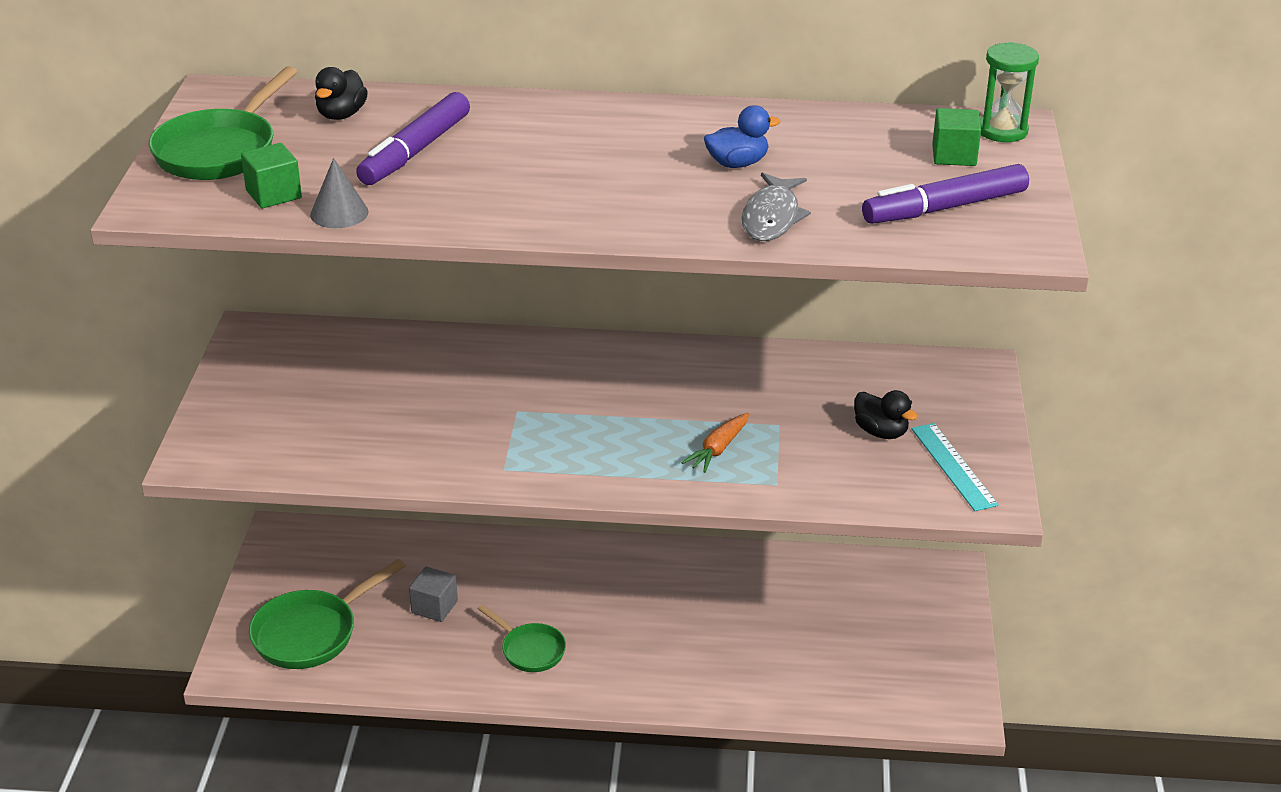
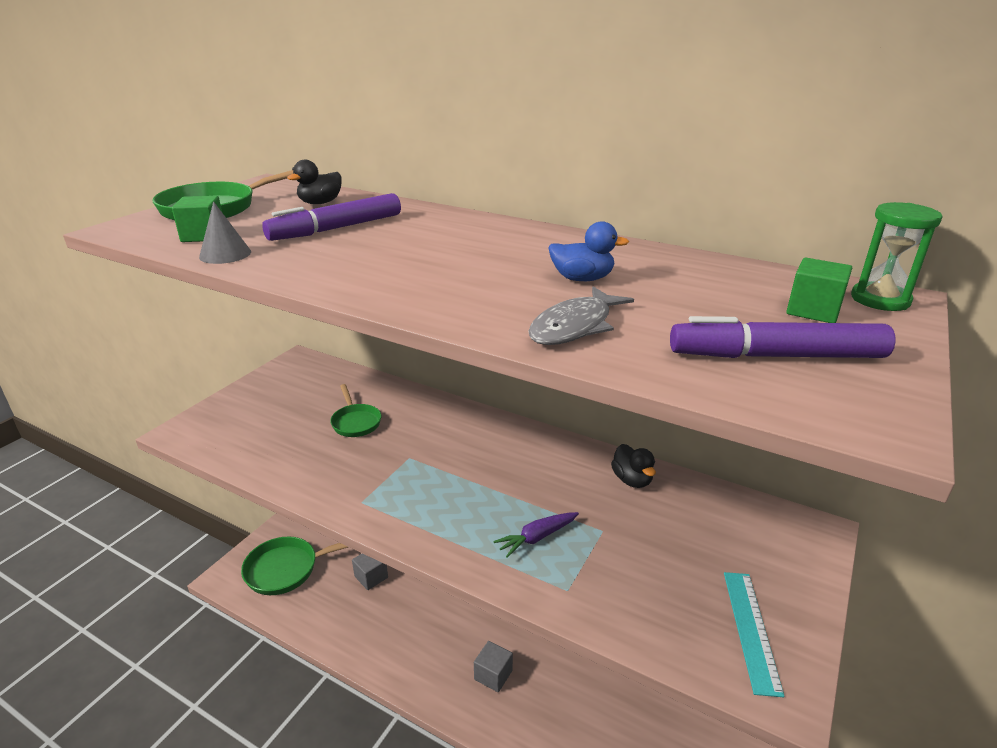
camera: 25 degrees right, 5 degrees down
green pan [477,604,566,672] -> green pan moved to [330,384,381,437]
orange carrot [681,413,749,473] -> purple carrot [493,512,579,558]
black duck [854,390,918,439] -> black duck moved to [611,444,656,488]
none -> grey cube [474,641,513,692]

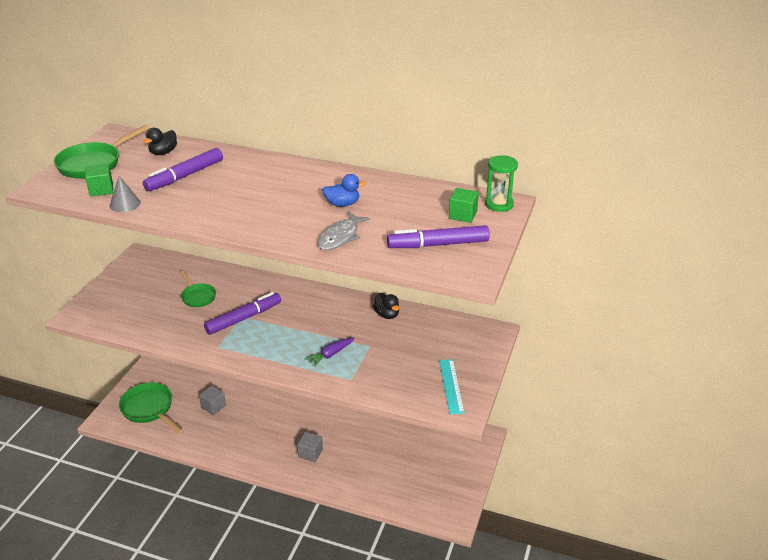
camera: 10 degrees left, 5 degrees up
green pan [241,537,348,595] -> green pan turned 75 degrees clockwise [119,383,183,434]
none -> purple marker [204,292,281,335]

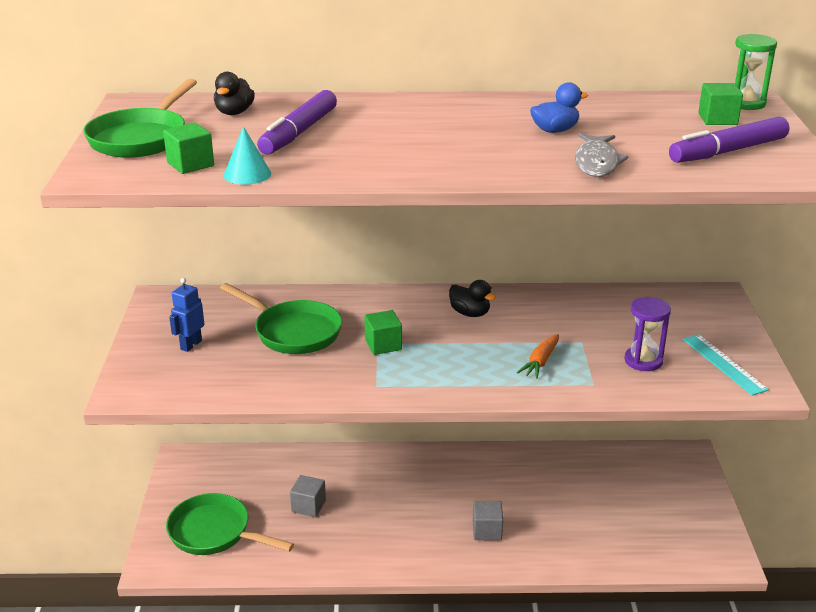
camera: 20 degrees left, 5 degrees down
grey cone [110,176,141,212] -> turquoise cone [224,126,271,185]
green pan [180,271,216,307] -> green pan [220,283,342,354], size x1.64
purple marker [204,292,281,335] -> green cube [364,310,402,355]
purple carrot [306,337,355,367] -> orange carrot [517,334,559,379]
black duck [373,293,399,319] -> black duck moved to [449,280,496,317]
none -> blue robot [169,278,204,352]
none -> purple hourglass [624,297,671,371]

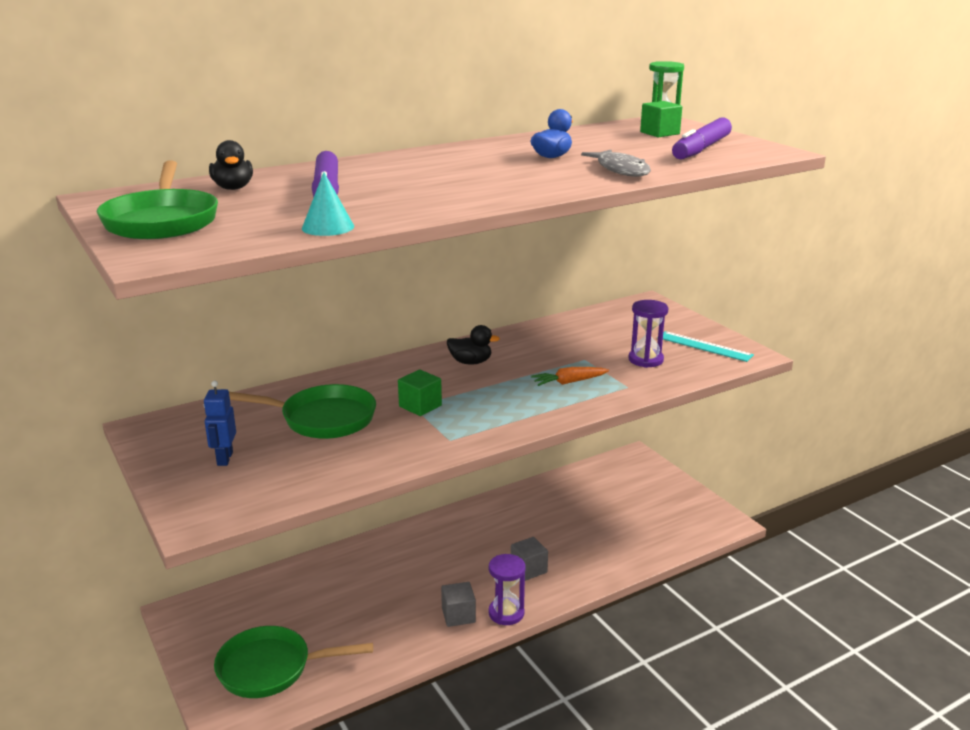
camera: 30 degrees left, 5 degrees down
green cube [163,123,214,174] -> none
grey cube [290,475,326,517] -> grey cube moved to [441,582,476,627]
orange carrot [517,334,559,379] -> orange carrot turned 75 degrees clockwise [531,367,609,386]
none -> purple hourglass [488,554,525,625]

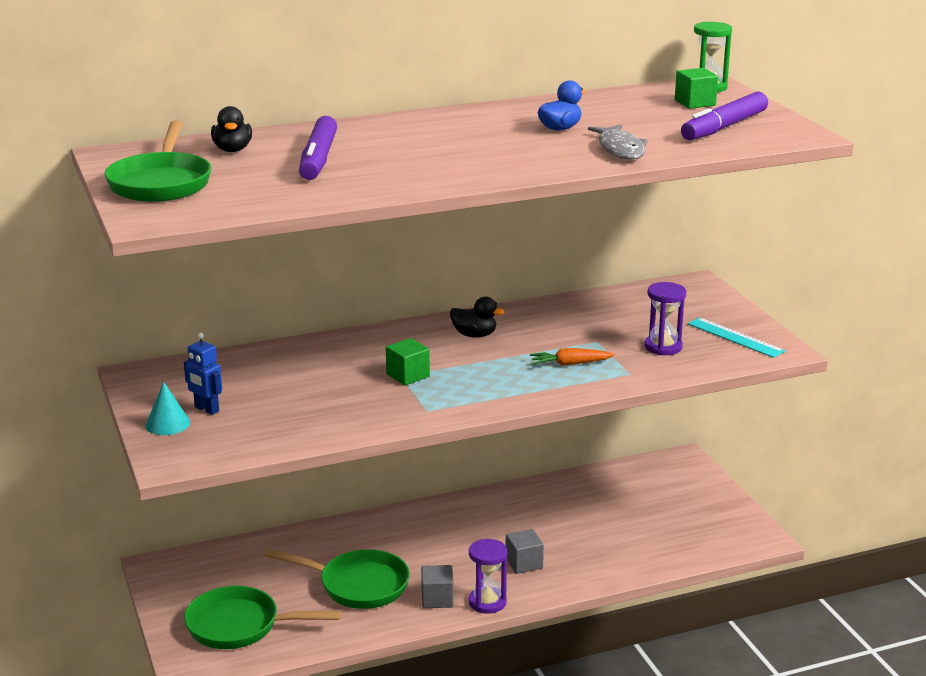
camera: 10 degrees right, 0 degrees up
blue robot [204,381,236,466] -> blue robot turned 60 degrees counterclockwise [184,333,222,415]
green pan [229,384,376,439] -> green pan moved to [264,549,410,609]
turquoise cone [302,172,354,236] -> turquoise cone moved to [145,382,190,435]

